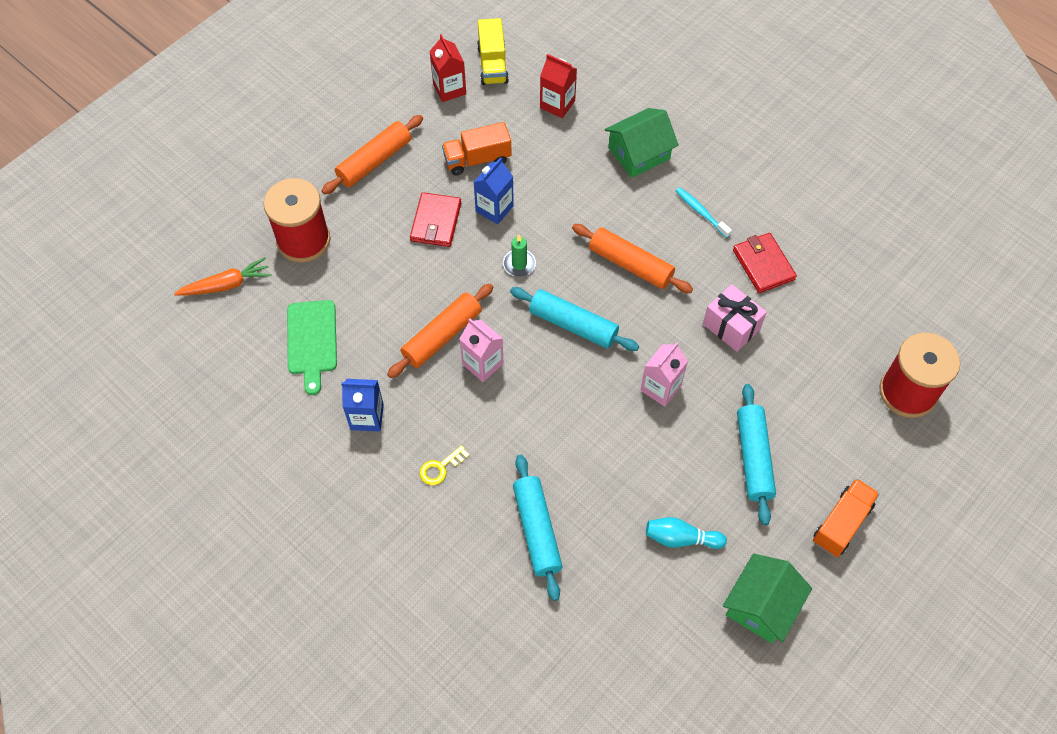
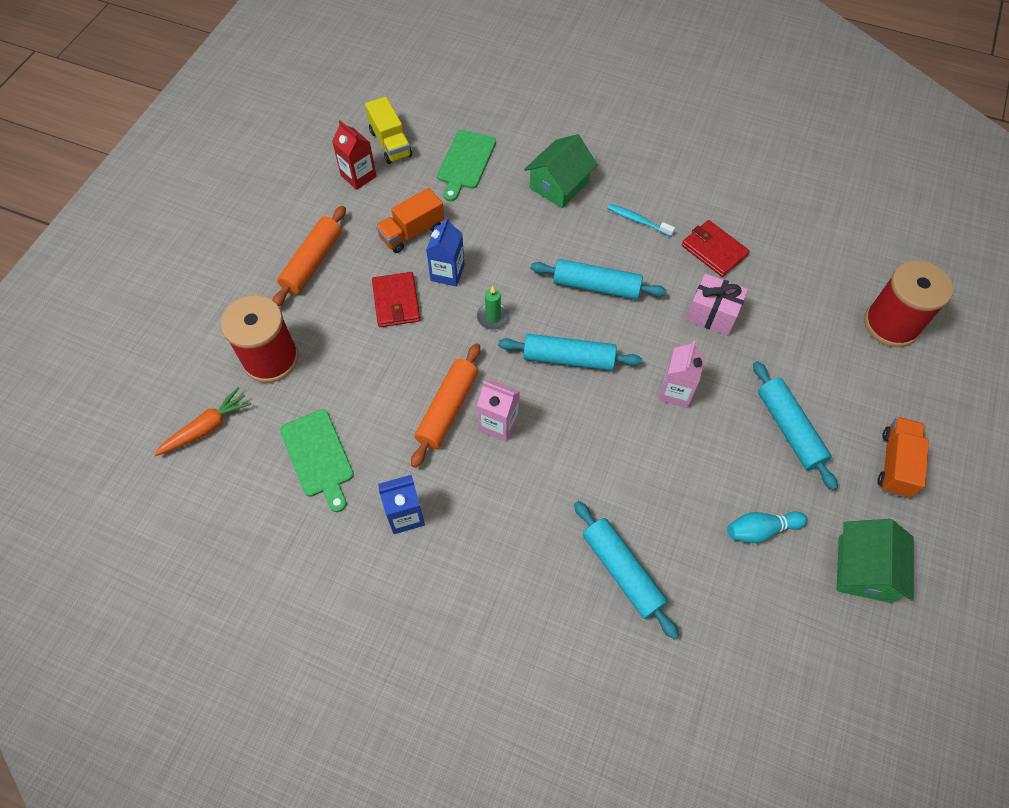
camera: 20 degrees left, 0 degrees up
yellow key [419,445,469,485] -> none
red carton [540,54,577,118] -> green cutting board [437,130,496,201]
orange rolling pin [572,224,693,293] -> turquoise rolling pin [531,259,667,300]

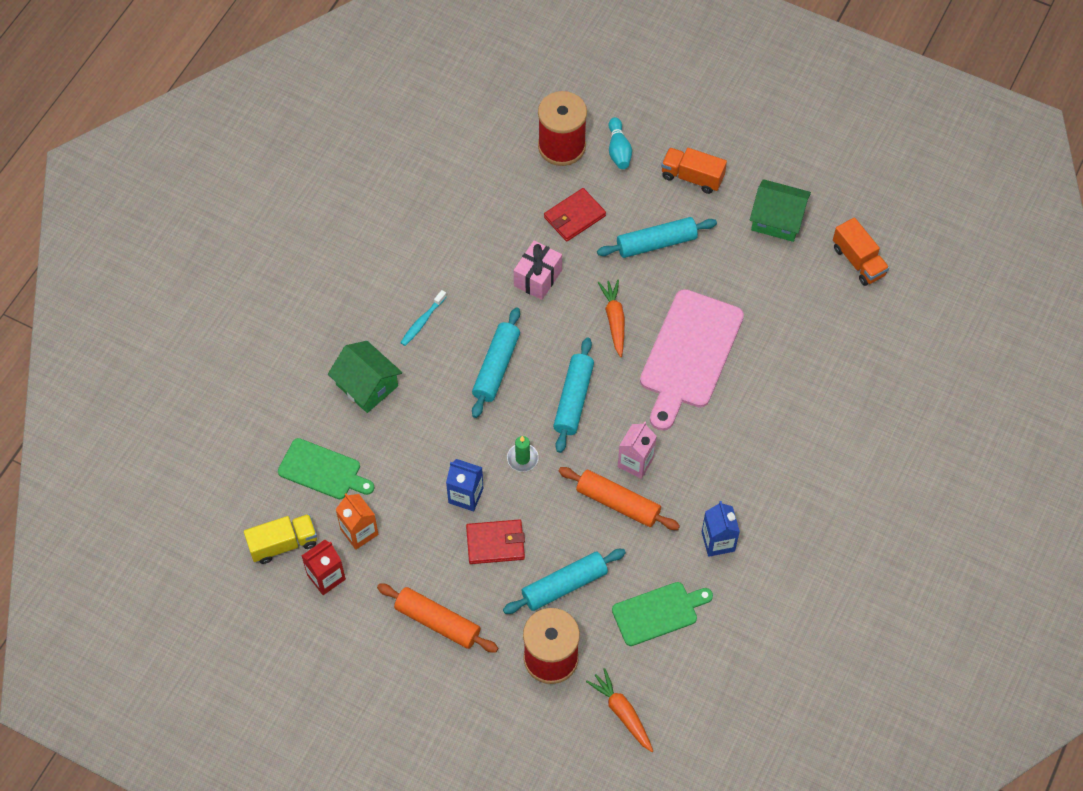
camera: 85 degrees left, 0 degrees up
orange truck [376,188,444,253] -> orange truck moved to [833,217,889,286]
turquoise rolling pin [574,501,679,639] -> turquoise rolling pin moved to [503,549,626,614]
pink carton [658,340,705,408] -> orange carrot [598,279,625,357]
red wallet [682,220,750,277] -> red wallet moved to [544,188,606,242]
turquoise bowling pin [727,511,807,543] -> turquoise bowling pin moved to [609,117,632,169]
none -> orange carton [335,493,378,549]
none -> pink cutting board [640,289,744,431]

